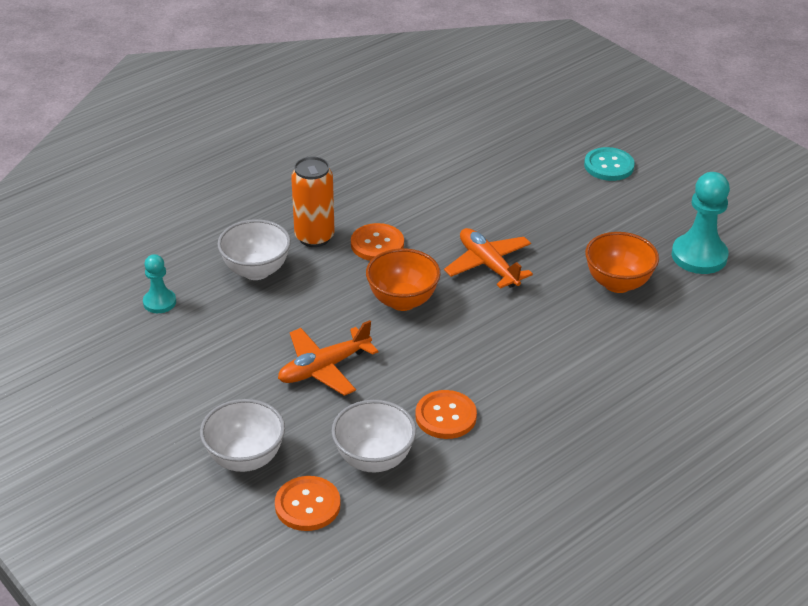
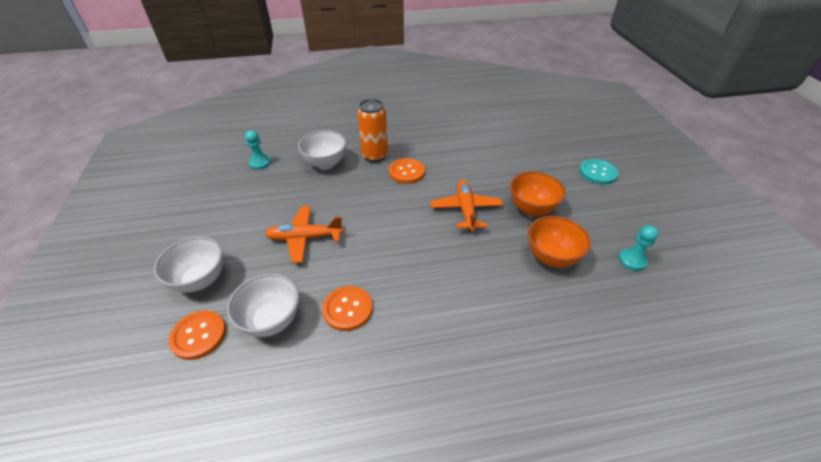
camera: 30 degrees right, 5 degrees up
orange bowl [366,248,441,311] -> orange bowl moved to [510,171,566,216]
turquoise pawn [672,172,730,274] -> turquoise pawn [619,225,658,271], size x0.57

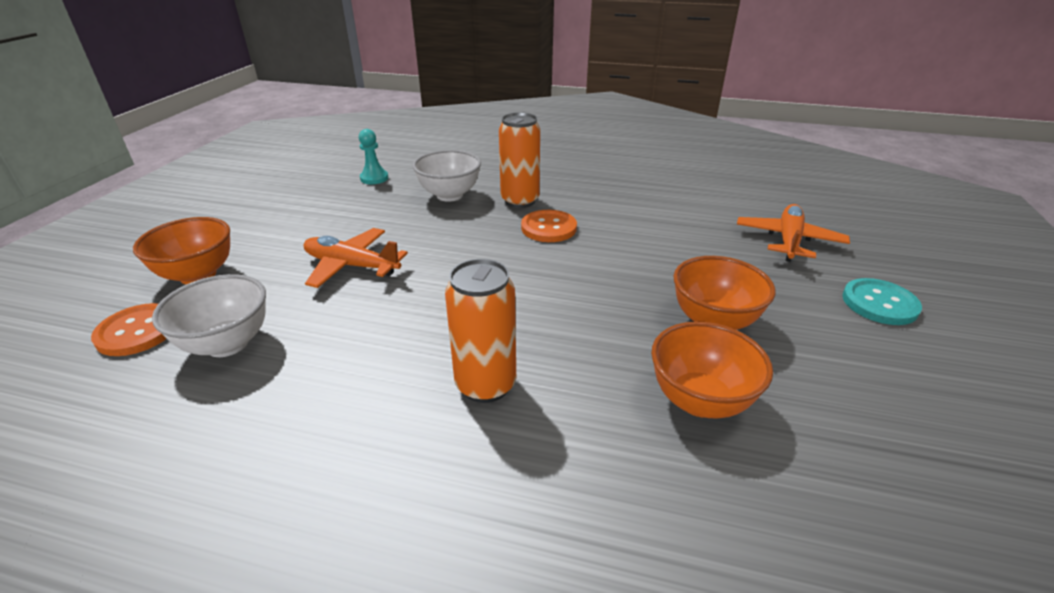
camera: 25 degrees right, 10 degrees down
white bowl [154,237,223,293] -> orange bowl [133,217,230,284]
orange button [322,286,373,331] -> none
orange plane [430,180,503,232] -> orange plane moved to [737,204,850,262]
turquoise pawn [619,225,658,271] -> none
none -> orange can [445,259,516,403]

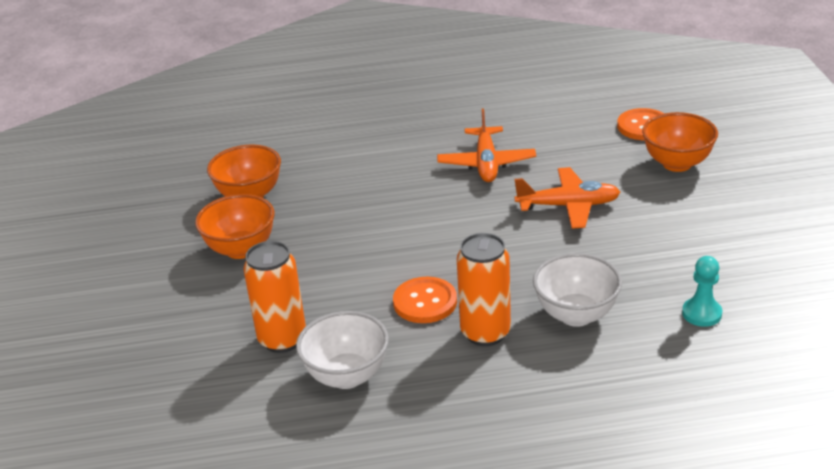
camera: 160 degrees right, 0 degrees up
white bowl [152,274,266,357] -> white bowl moved to [296,311,389,389]
orange can [445,259,516,403] -> orange can moved to [243,241,306,353]
orange plane [737,204,850,262] -> orange plane moved to [437,109,536,182]
turquoise button [842,278,922,325] -> none

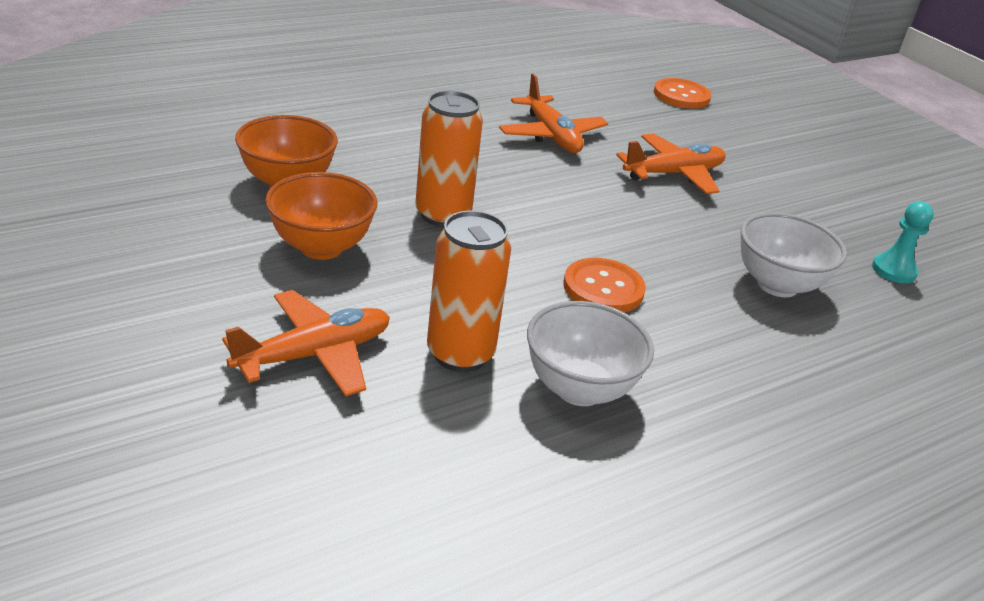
camera: 30 degrees left, 0 degrees up
orange can [457,233,511,346] -> orange can moved to [416,91,483,227]
orange bowl [642,112,718,172] -> none
none -> orange plane [222,290,390,397]

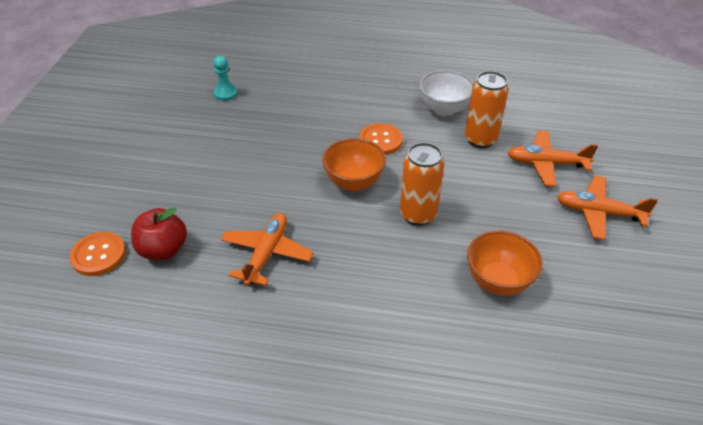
camera: 135 degrees left, 10 degrees up
orange bowl [265,172,378,260] -> orange bowl moved to [322,138,386,191]
orange plane [616,133,726,194] -> orange plane moved to [557,175,658,240]
white bowl [740,212,847,297] -> none
none -> red apple [131,208,187,260]

